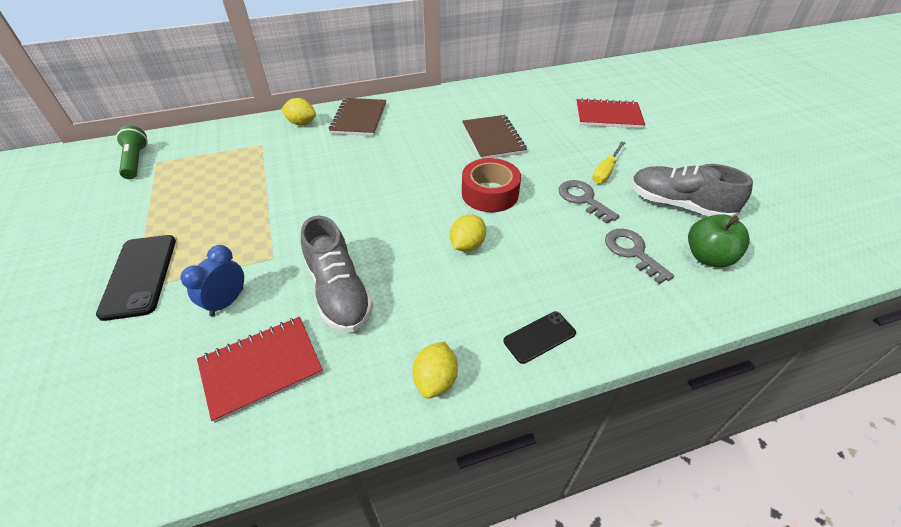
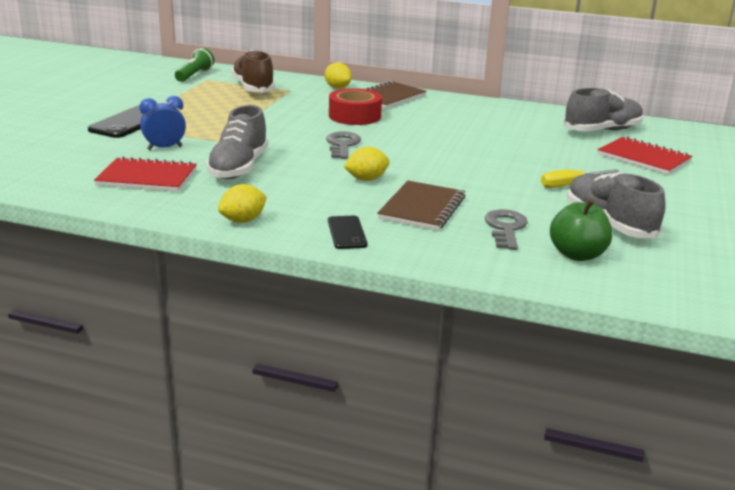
camera: 35 degrees right, 20 degrees down
brown notebook [462,115,527,159] -> brown notebook moved to [377,181,465,231]
red tape [462,158,521,212] -> red tape moved to [329,88,382,125]
black phone [503,311,576,364] -> black phone turned 75 degrees clockwise [328,216,368,249]
grey key [558,180,619,224] -> grey key moved to [326,131,361,159]
none -> brown shoe [231,50,275,93]
none -> grey shoe [563,88,644,131]

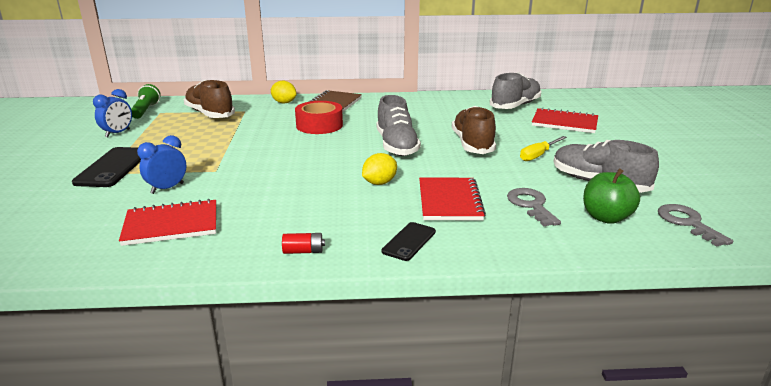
camera: 20 degrees left, 0 degrees up
grey shoe [206,105,268,179] -> grey shoe moved to [376,95,421,156]
yellow lemon [218,184,267,223] -> red battery [282,233,325,254]
grey key [326,131,361,159] -> grey key moved to [658,204,733,247]
black phone [328,216,368,249] -> black phone turned 60 degrees clockwise [381,222,436,261]
brown notebook [377,181,465,231] -> red notebook [419,177,486,221]
none -> blue clock [93,89,132,137]
none -> brown shoe [452,106,496,154]

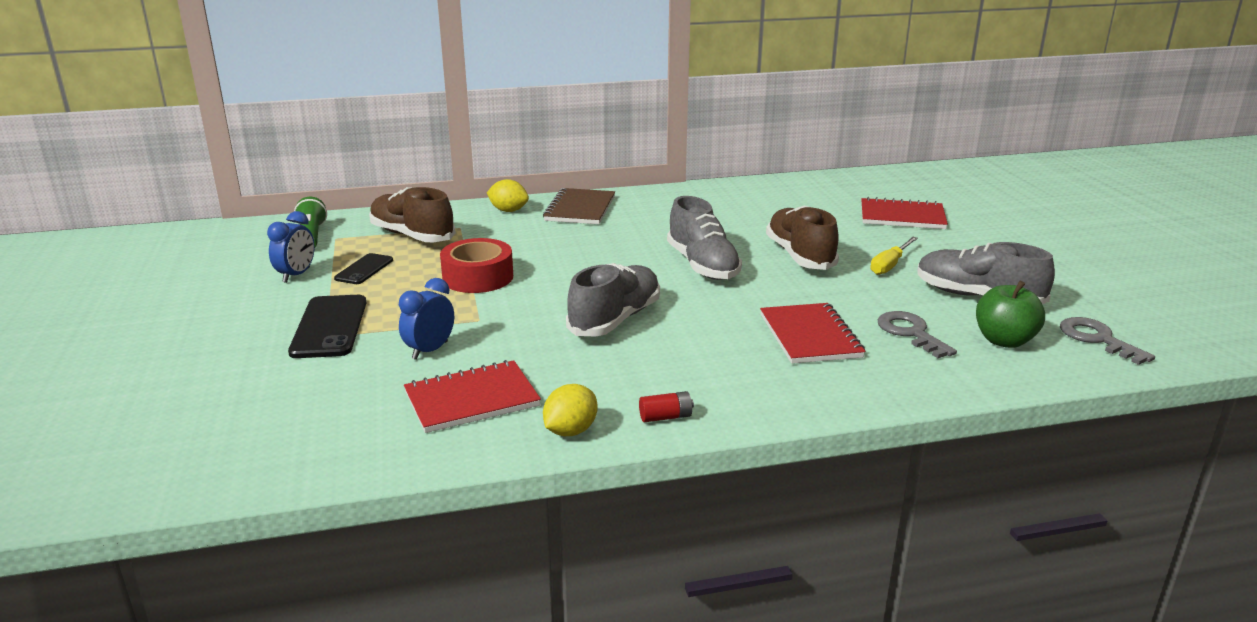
camera: 10 degrees left, 0 degrees up
red tape [295,101,343,134] -> red tape moved to [440,238,513,293]
yellow lemon [362,153,397,185] -> yellow lemon moved to [543,384,598,436]
black phone [381,222,436,261] -> black phone moved to [334,253,393,284]
grey shoe [490,72,541,109] -> grey shoe moved to [566,263,660,337]

